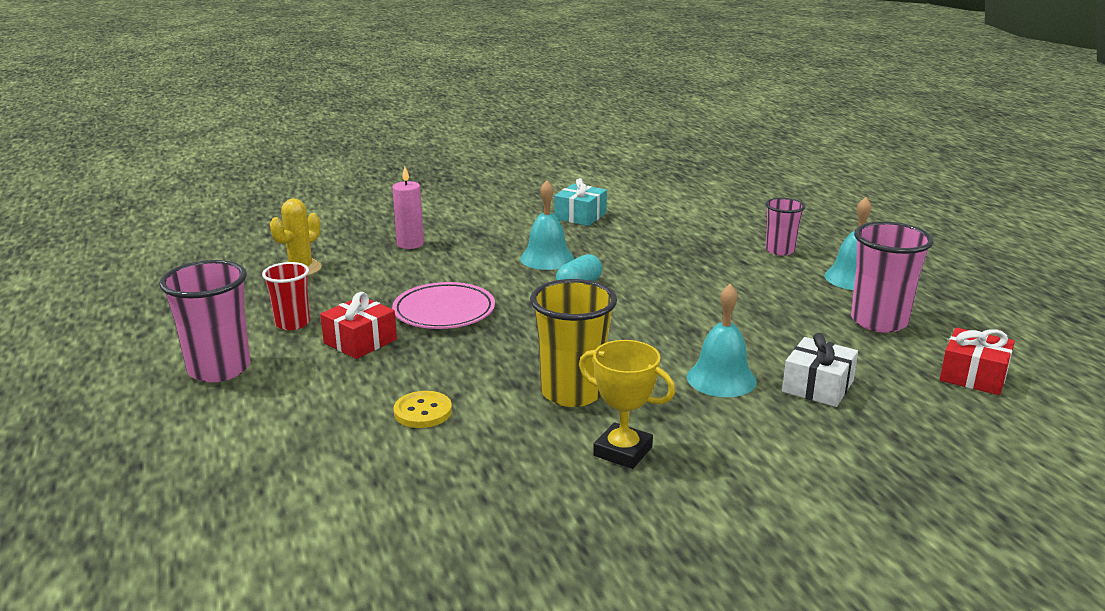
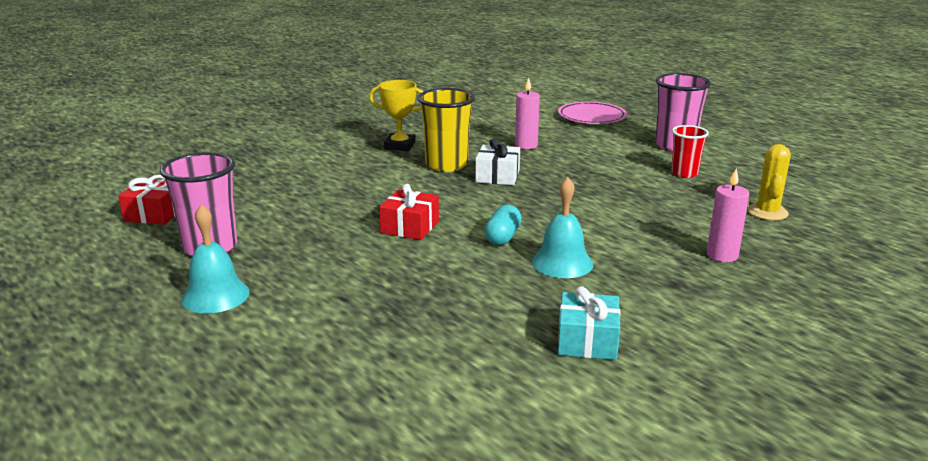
camera: 160 degrees right, 0 degrees up
red gift [320,292,397,359] -> red gift moved to [379,184,439,240]
pink plate [392,282,495,329] -> pink plate moved to [558,101,627,124]
yellow button [393,391,452,428] -> pink candle [515,78,540,149]
turquoise bell [687,284,757,397] -> none
pink cup [765,198,805,256] -> none
white gift [782,333,858,407] -> white gift moved to [475,139,520,185]

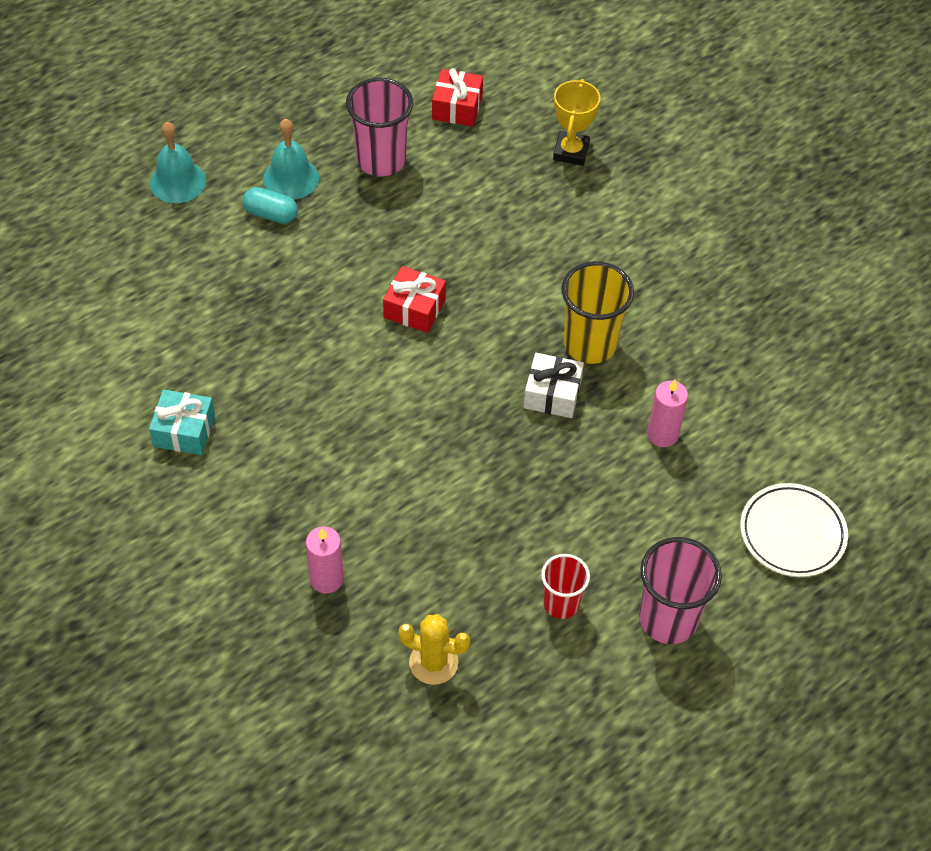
camera: 90 degrees right, 30 degrees up
yellow trophy [369,80,424,151] -> yellow trophy moved to [553,79,600,166]
turquoise capsule [484,205,522,245] -> turquoise capsule moved to [243,187,298,224]
turquoise bell [532,177,593,278] -> turquoise bell moved to [150,122,206,203]
pink plate [558,101,627,124] -> white plate [740,483,848,577]

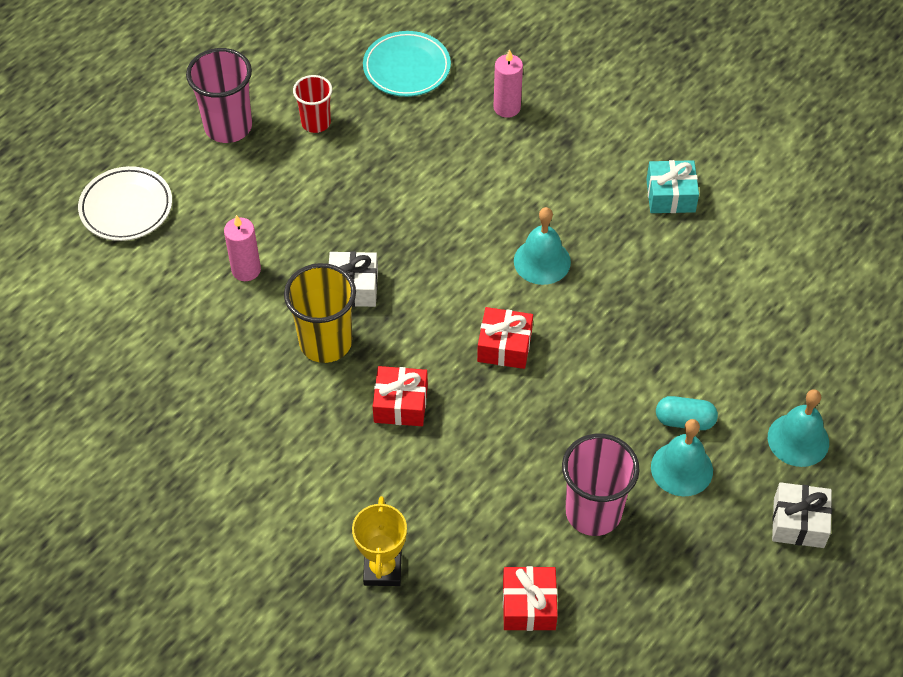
camera: 170 degrees right, 0 degrees up
yellow cactus [398,614,471,685] -> turquoise plate [363,31,451,97]
none -> red gift [373,366,428,426]
none -> turquoise bell [514,207,571,285]
none -> white gift [772,482,832,548]

